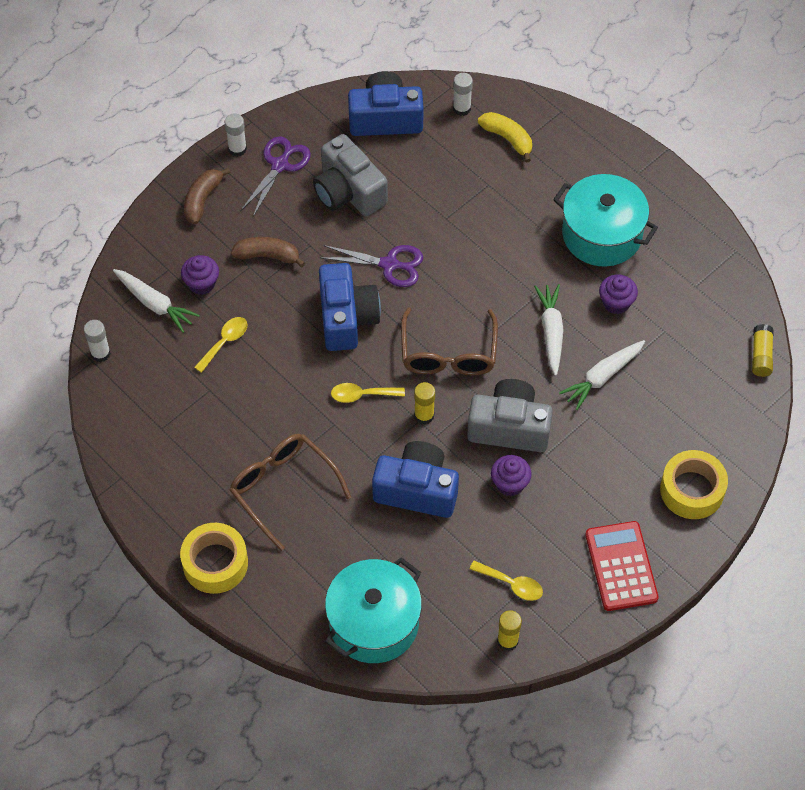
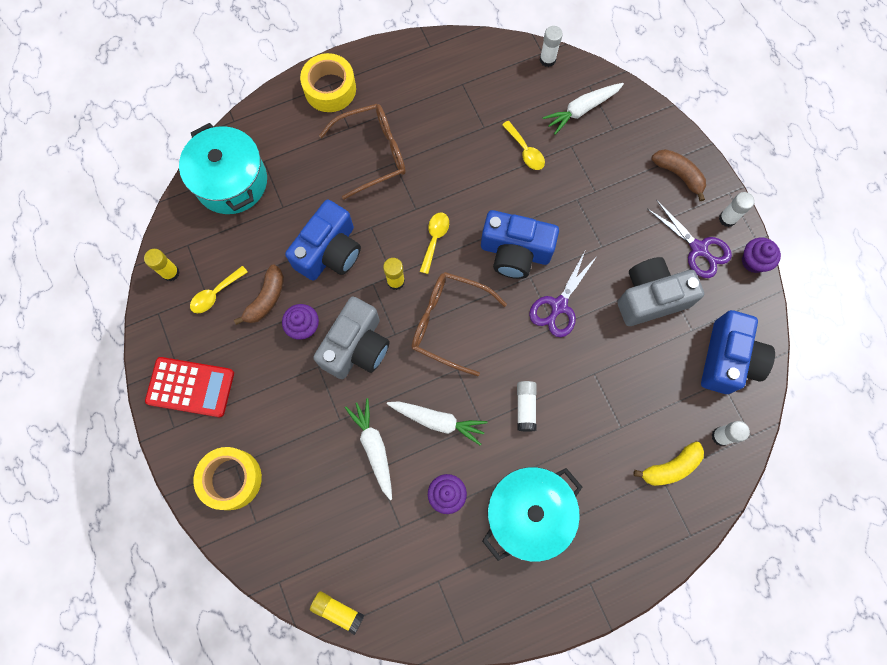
camera: 110 degrees right, 15 degrees up
purple cupcake [181,255,219,295] -> purple cupcake moved to [742,238,781,273]
brown banana [231,237,305,267] -> brown banana moved to [234,264,284,325]
none -> white glue stick [517,381,537,432]

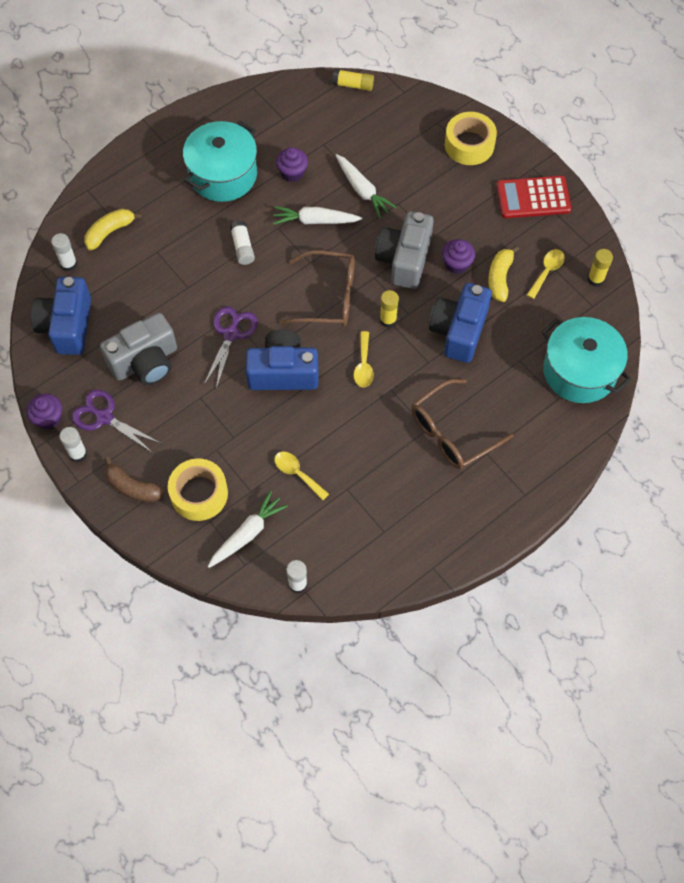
camera: 165 degrees right, 10 degrees down
brown banana [234,264,284,325] -> yellow banana [488,246,519,302]
yellow tape [300,53,356,112] -> yellow tape moved to [168,459,228,521]

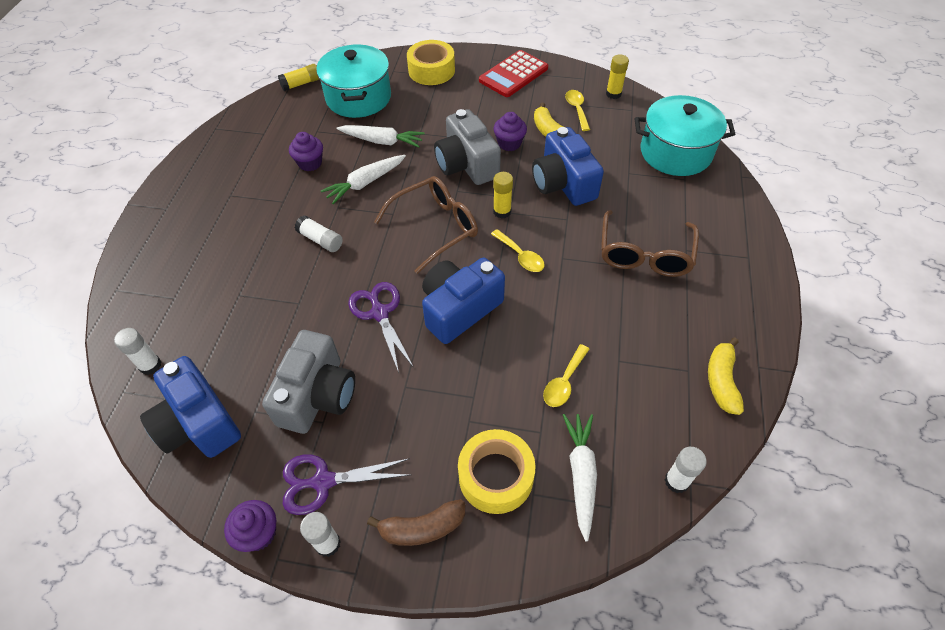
camera: 40 degrees left, 10 degrees down
yellow banana [84,209,142,250] -> yellow banana moved to [708,337,744,415]
turquoise pot [183,121,257,202] -> turquoise pot moved to [316,45,391,118]
yellow spoon [274,452,329,500] -> yellow spoon turned 60 degrees counterclockwise [543,344,589,407]

